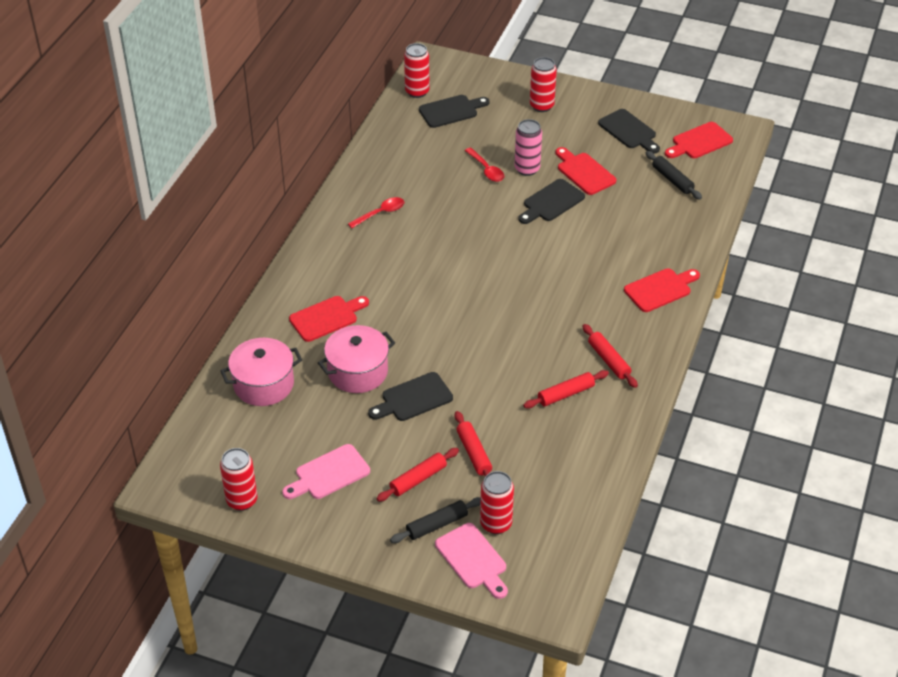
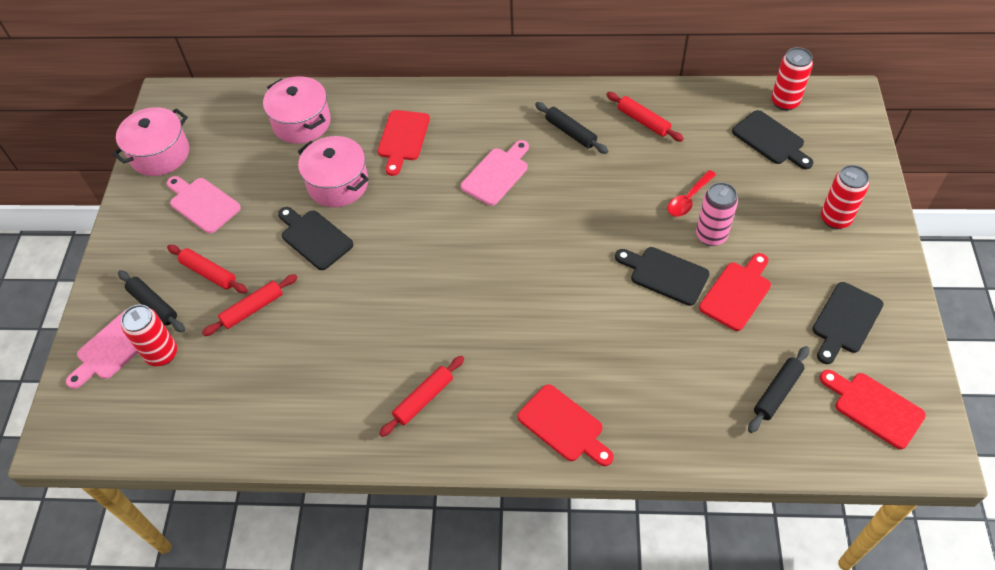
camera: 75 degrees right, 10 degrees up
red can [220,448,258,511] -> pink pot [112,107,189,176]
red cutting board [289,296,369,342] -> red cutting board turned 60 degrees clockwise [378,110,430,176]
red spoon [348,197,404,228] -> black rolling pin [535,102,608,154]
red rolling pin [523,370,609,409] -> red rolling pin moved to [606,92,684,142]
none -> pink cutting board [461,140,529,206]

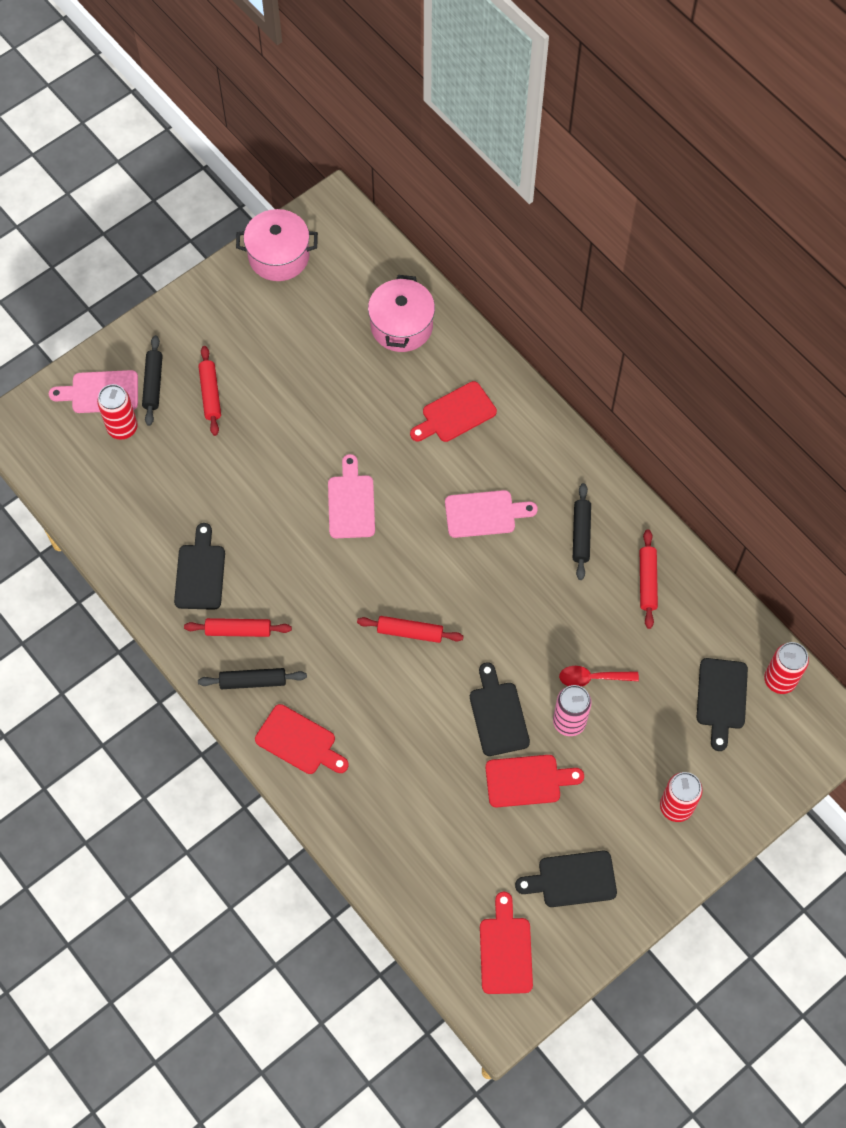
camera: 45 degrees right, 10 degrees up
pink cutting board [166,176,241,233] -> pink cutting board moved to [328,454,375,538]
red rolling pin [202,274,298,336] -> red rolling pin moved to [357,616,463,643]
black cutting board [278,207,353,270] -> black cutting board moved to [174,523,225,610]
pink pot [298,136,369,207] -> none
red cutting board [518,384,614,466] -> red cutting board turned 60 degrees counterclockwise [255,704,349,774]
black rolling pin [748,346,809,433] -> black rolling pin moved to [198,668,307,689]

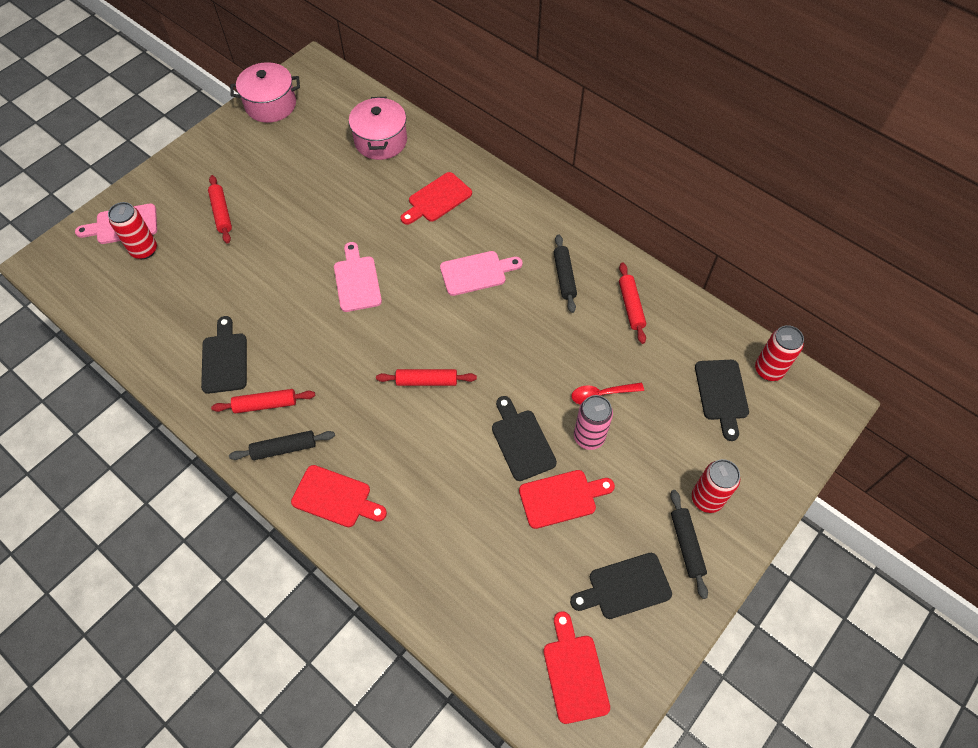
camera: 10 degrees left, 5 degrees down
black rolling pin [142,335,163,426] -> black rolling pin moved to [670,490,708,599]

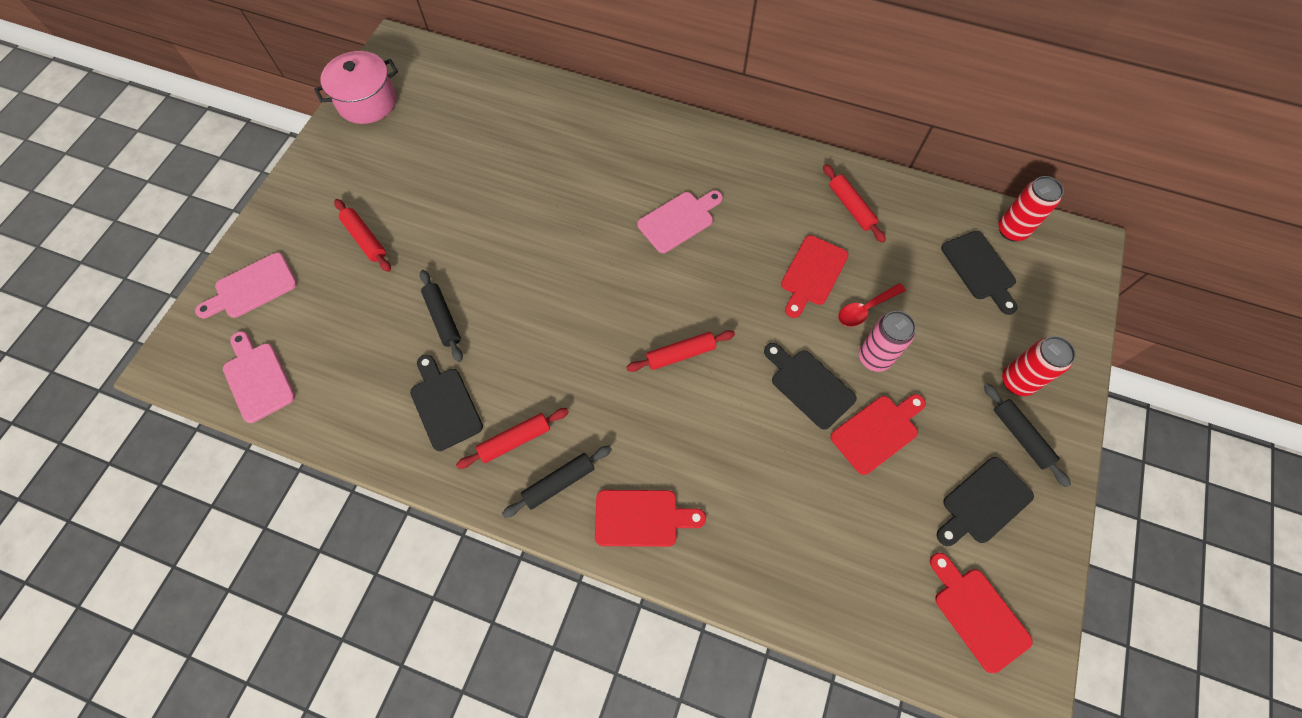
camera: 20 degrees left, 5 degrees up
red can [108,202,157,259] -> none
pink cutting board [334,242,382,312] -> pink cutting board moved to [223,331,295,423]
pink pot [349,97,407,160] -> none
red cutting board [401,172,472,225] -> red cutting board moved to [781,235,848,318]
black rolling pin [554,234,577,313] -> black rolling pin moved to [420,270,463,362]

